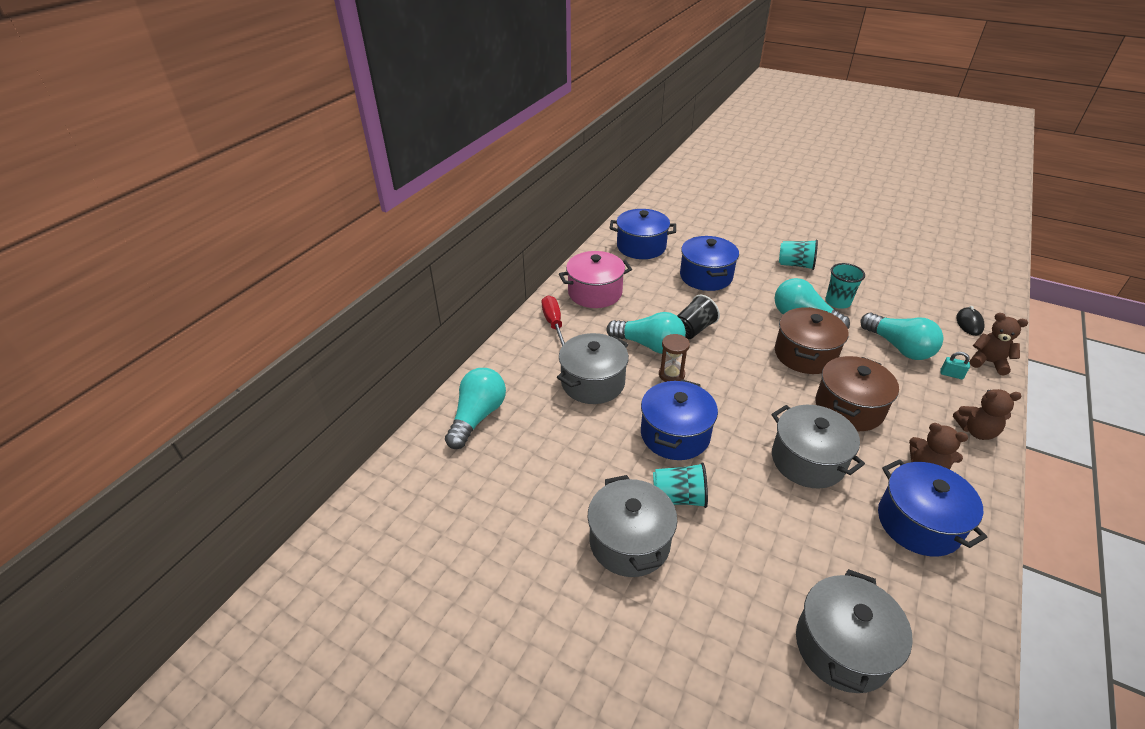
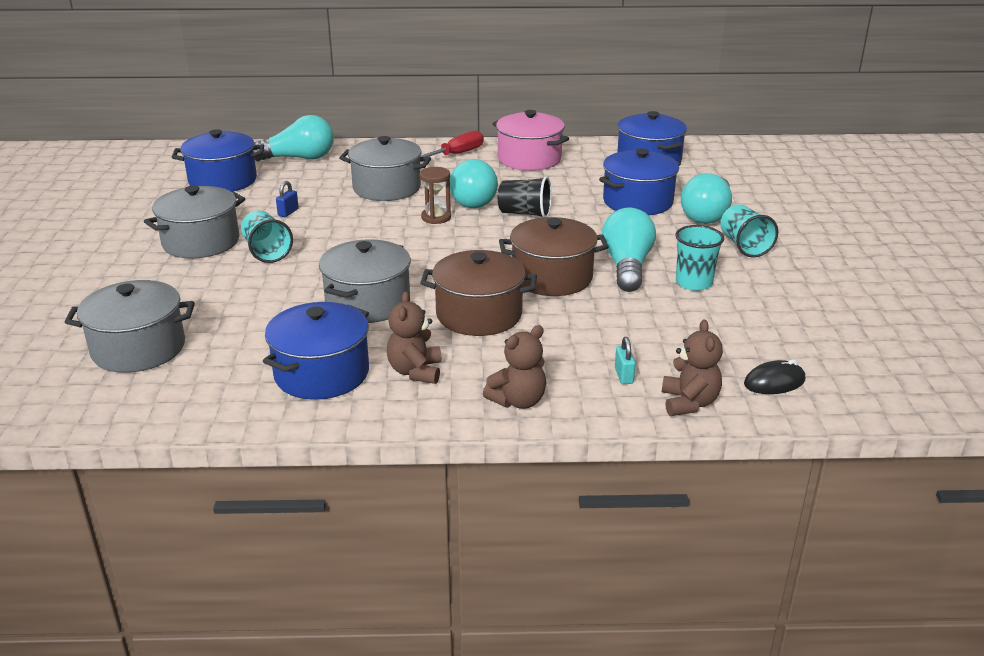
camera: 60 degrees right, 10 degrees down
blue pot [641,379,718,460] -> blue pot moved to [172,129,264,191]
turquoise light bulb [860,313,944,360] -> turquoise light bulb moved to [681,173,732,224]
brown teddy bear [953,389,1022,440] -> brown teddy bear turned 105 degrees counterclockwise [483,325,546,409]
none -> blue padlock [276,181,299,217]

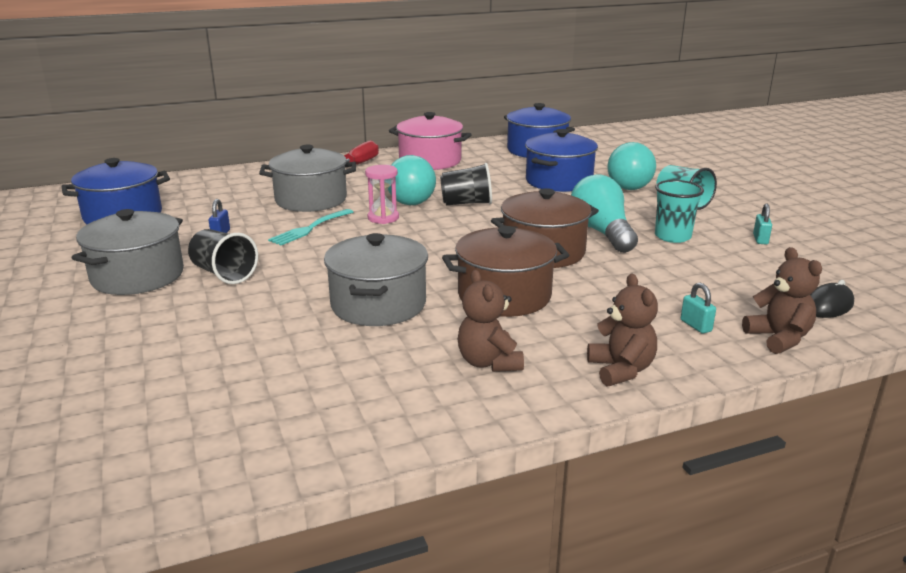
camera: 20 degrees left, 5 degrees down
grey pot [65,280,195,373] -> none
turquoise cup [241,210,293,263] -> black cup [188,229,258,284]
turquoise light bulb [253,115,334,161] -> none
blue pot [263,302,369,400] -> none
brown hourglass [419,167,451,224] -> pink hourglass [365,165,399,224]
brown teddy bear [483,325,546,409] -> brown teddy bear turned 45 degrees counterclockwise [587,273,658,387]
none -> turquoise fork [268,209,353,245]
none -> turquoise padlock [753,203,772,244]

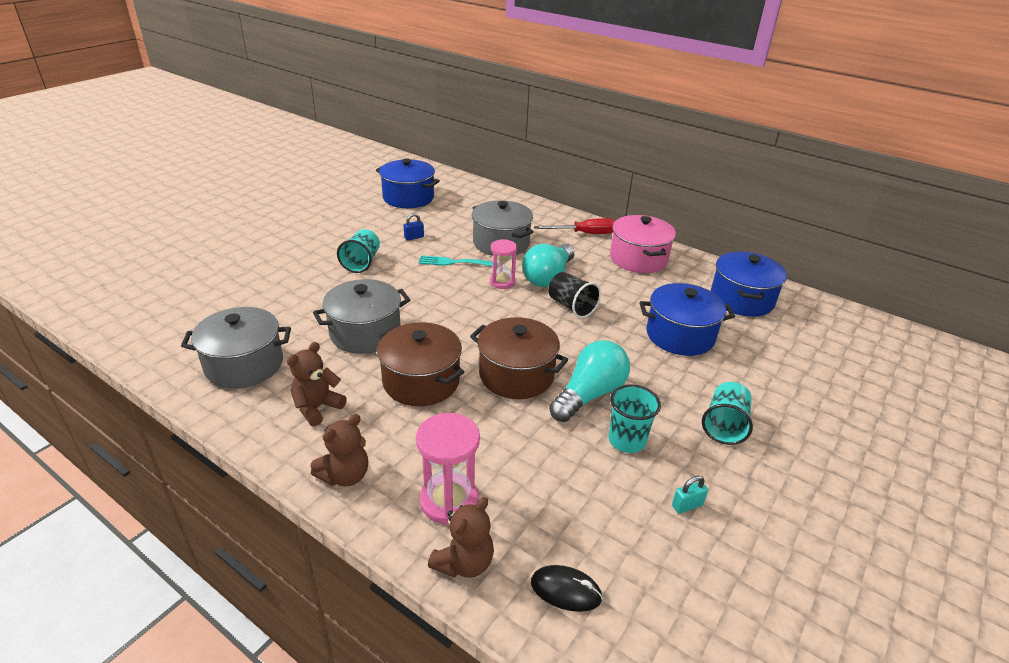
camera: 55 degrees right, 10 degrees up
grey pot [72,209,184,295] -> grey pot moved to [181,307,291,388]
black cup [188,229,258,284] -> turquoise cup [337,229,380,273]
turquoise light bulb [607,142,656,190] -> none
turquoise padlock [681,283,716,334] -> pink hourglass [416,413,480,525]

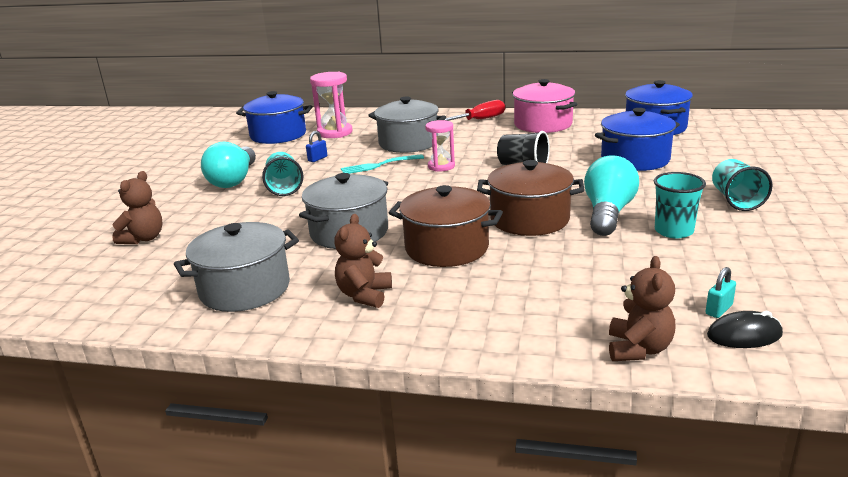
camera: 20 degrees left, 10 degrees down
brown teddy bear [311,414,368,486] -> brown teddy bear moved to [112,171,163,244]
pink hourglass [416,413,480,525] -> pink hourglass moved to [310,72,352,138]
turquoise light bulb [522,244,575,287] -> turquoise light bulb moved to [201,142,256,188]
turquoise padlock [672,476,708,514] -> turquoise padlock moved to [705,267,736,318]

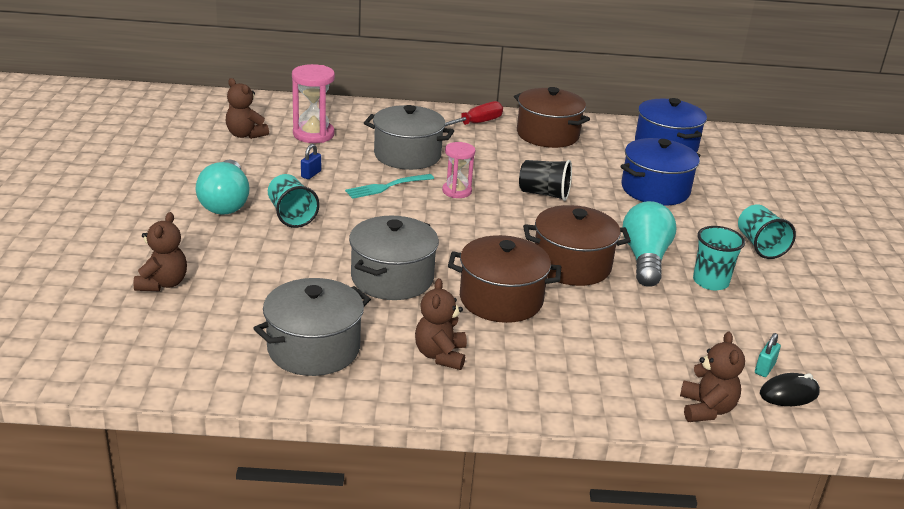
camera: 15 degrees left, 5 degrees up
blue pot [236,91,313,144] -> brown teddy bear [225,78,269,139]
pink pot [512,79,577,133] -> brown pot [514,87,590,148]

